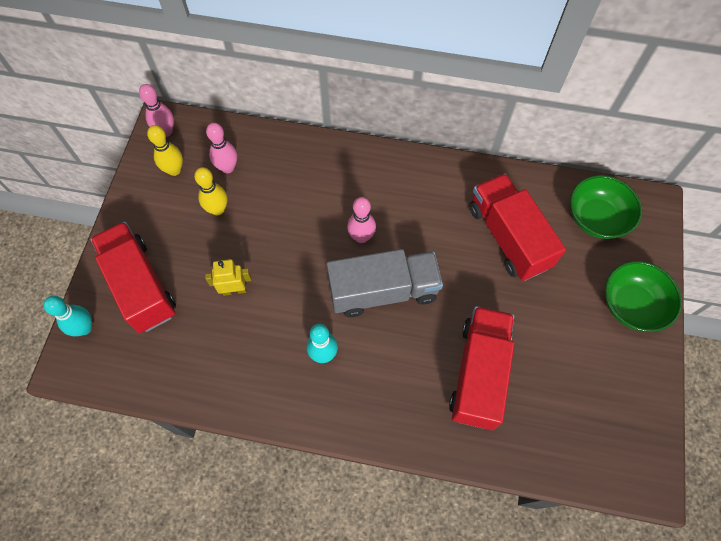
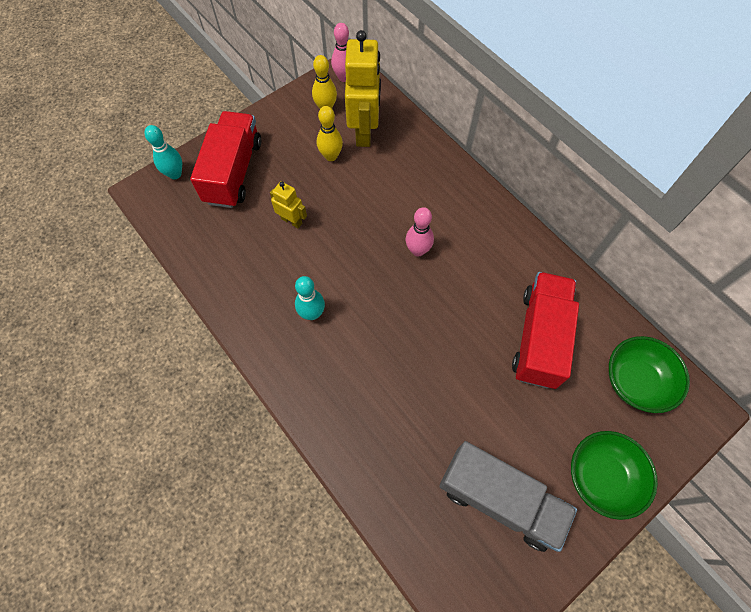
camera: 40 degrees right, 0 degrees up
pink bowling pin [206,123,237,173] -> yellow robot [345,30,381,147]
grey truck [327,249,443,317] -> grey truck moved to [439,441,577,552]
red truck [449,306,514,430] -> none

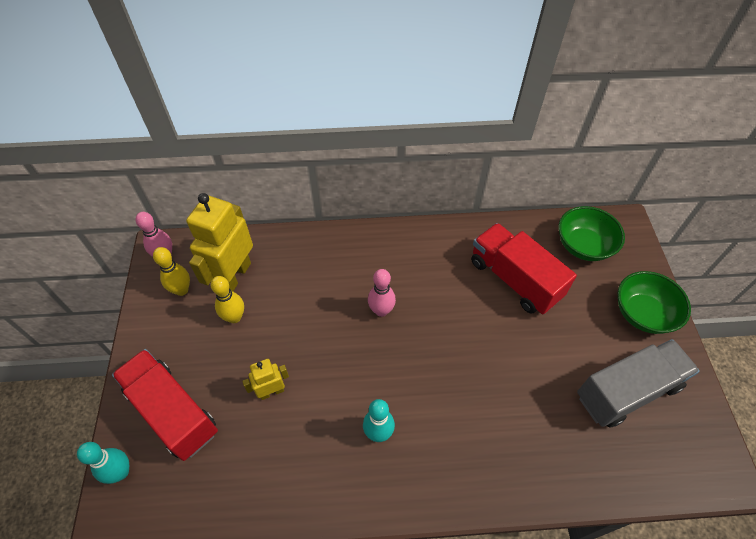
camera: 55 degrees left, 10 degrees down
yellow robot [345,30,381,147] -> yellow robot turned 105 degrees counterclockwise [186,193,253,291]

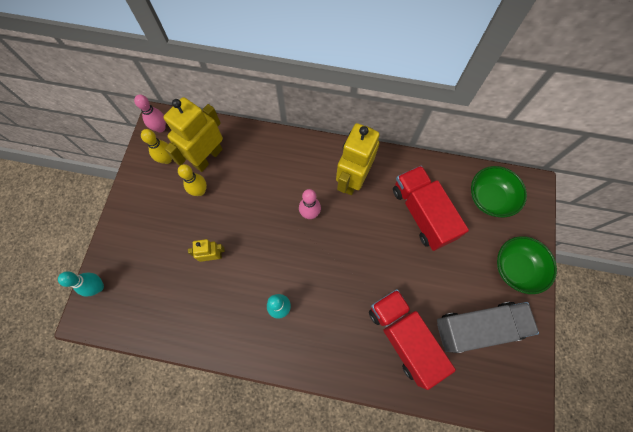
camera: 15 degrees right, 15 degrees up
red truck [112,349,218,461] -> red truck moved to [369,289,456,390]
none -> yellow robot [336,123,380,195]

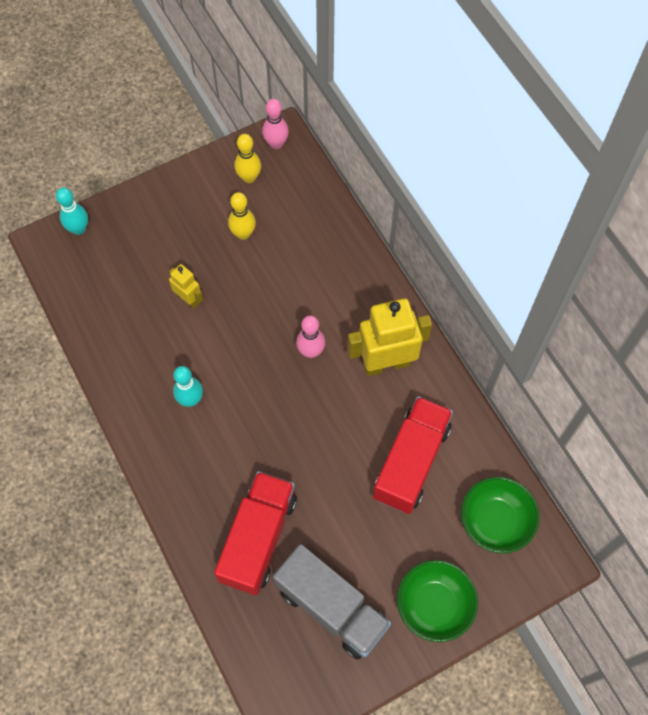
camera: 50 degrees right, 5 degrees down
yellow robot [163,97,223,172] -> none

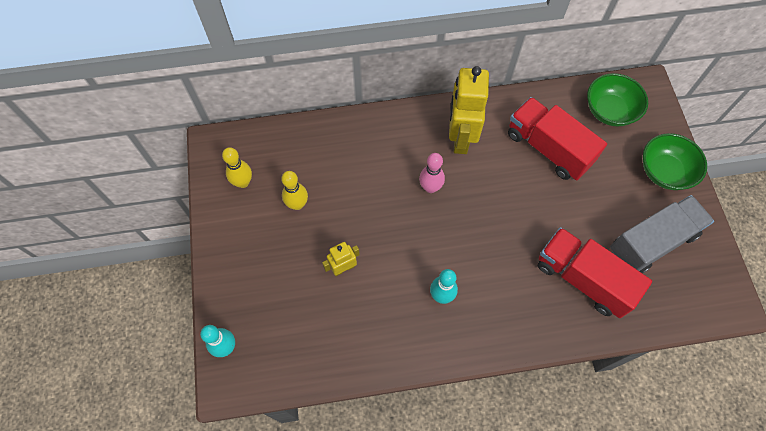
camera: 70 degrees left, 0 degrees up
pink bowling pin [262,99,289,149] -> none

